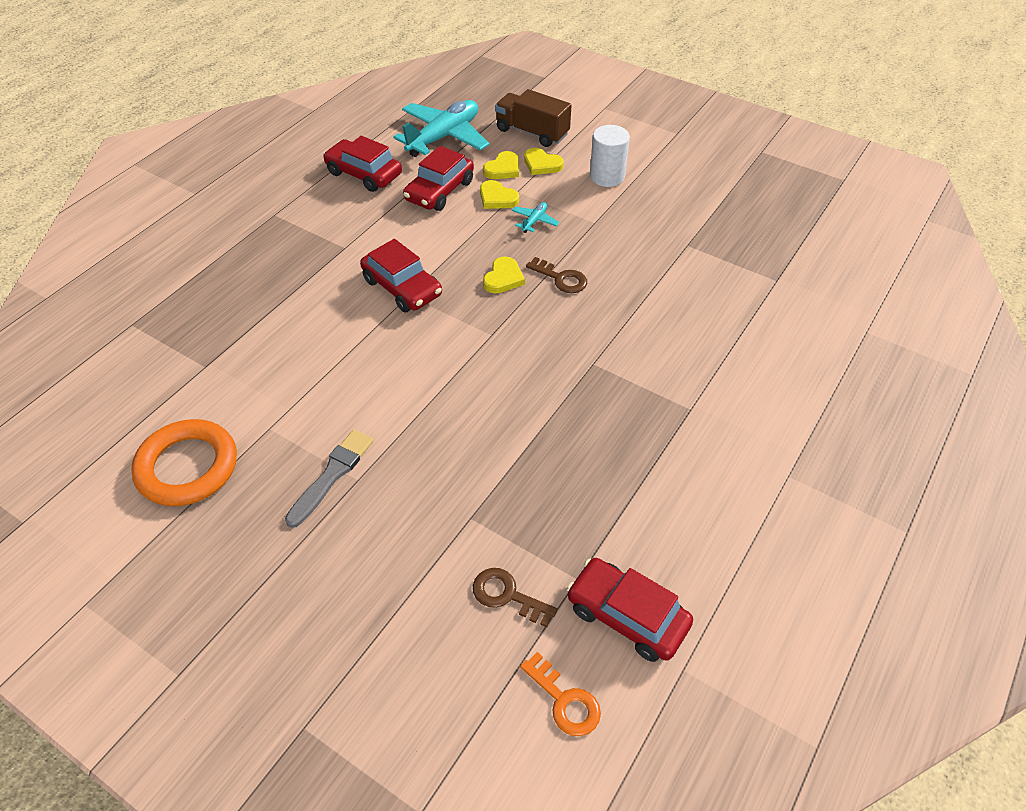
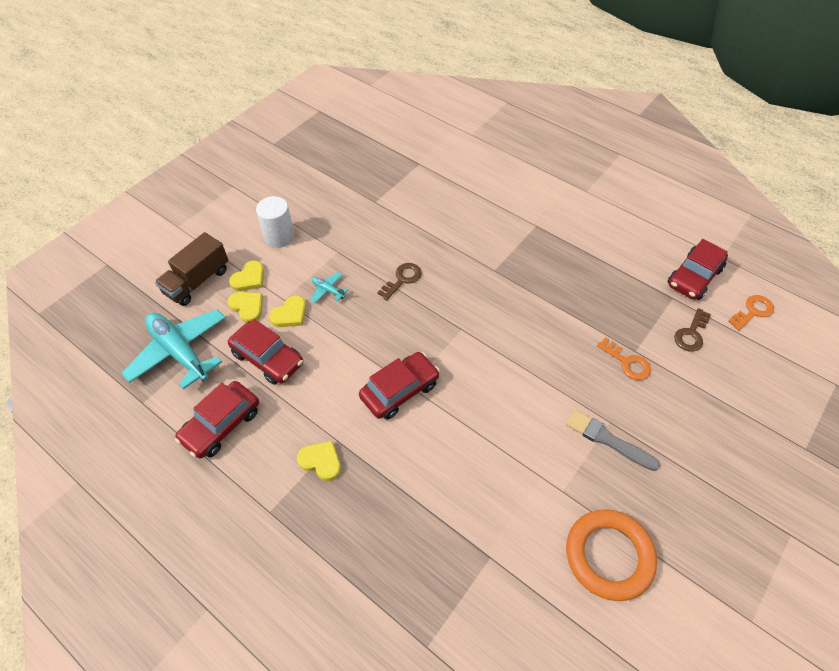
camera: 85 degrees left, 5 degrees up
yellow heart [483,256,525,293] -> yellow heart moved to [297,441,341,481]
none -> orange key [597,337,651,380]

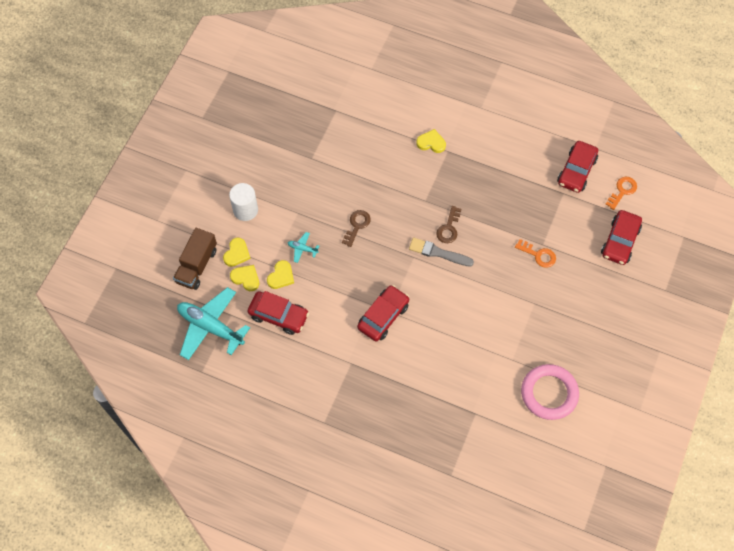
camera: 15 degrees left, 10 degrees up
red car [175,381,259,459] -> red car moved to [601,210,642,265]
yellow heart [297,441,341,481] -> yellow heart moved to [416,129,446,153]
grey brush [566,409,660,471] -> grey brush moved to [409,238,474,267]
orange ring [566,509,657,601] -> pink ring [521,364,579,420]
brown key [674,308,711,352] -> brown key moved to [436,206,461,243]

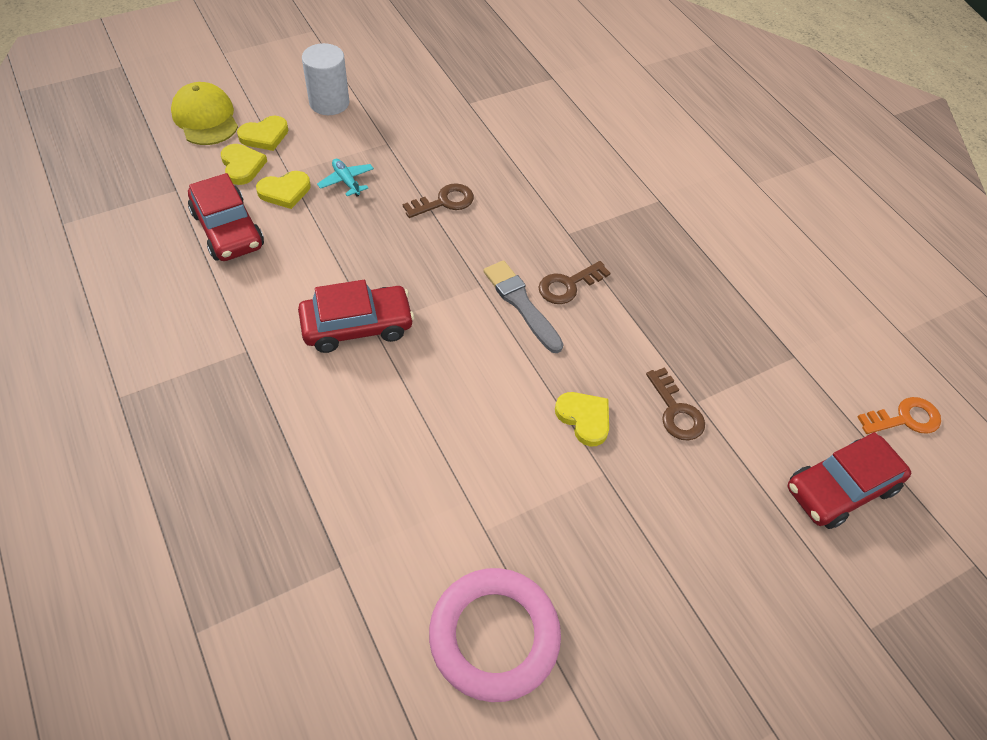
camera: 35 degrees right, 10 degrees down
brown truck [173,228,217,290] -> yellow cap [171,82,238,145]
turquoise plane [177,287,250,360] -> none
yellow heart [416,129,446,153] -> yellow heart moved to [555,392,609,447]
orange key [515,239,556,268] -> brown key [646,367,705,441]
red car [557,141,598,193] -> none

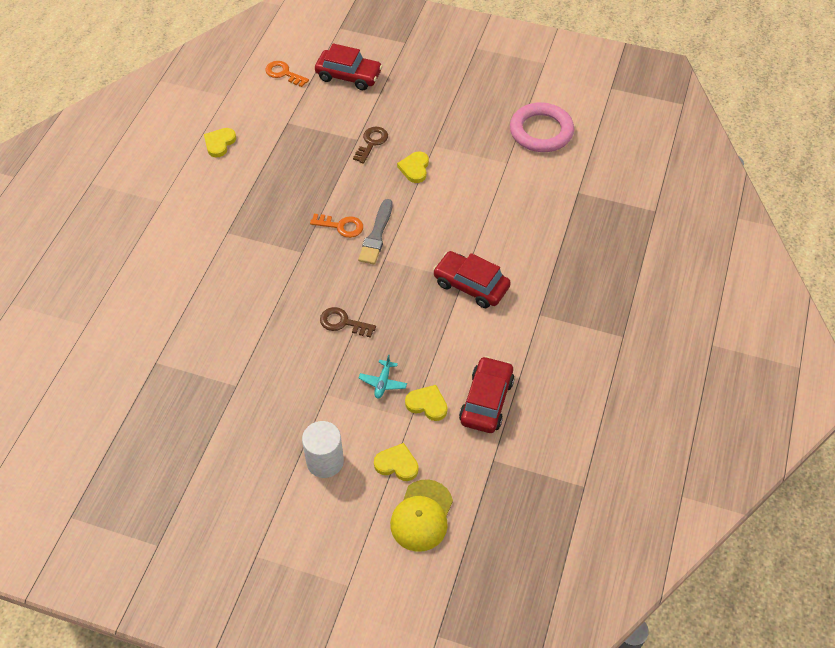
camera: 130 degrees left, 0 degrees up
yellow heart [221,144,267,185] -> yellow heart moved to [204,128,236,157]
brown key [539,261,610,304] -> orange key [310,214,363,238]

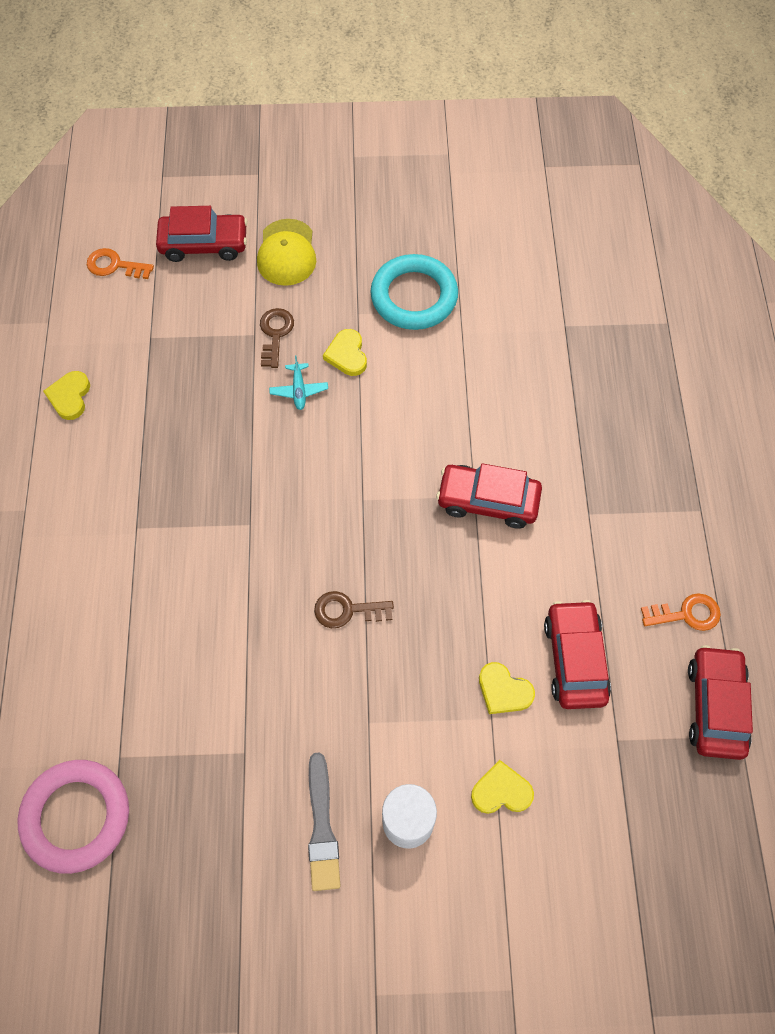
camera: 20 degrees left, 10 degrees up
orange key [310,214,363,238] -> orange key moved to [641,593,721,631]
grey brush [358,199,393,265] -> grey brush moved to [308,752,340,891]
turquoise plane [359,354,407,399] -> turquoise plane moved to [269,355,328,410]
yellow cap [390,479,453,552] -> yellow cap moved to [257,219,316,286]
yellow heart [405,385,448,421] -> yellow heart turned 150 degrees counterclockwise [479,662,535,714]
pink ring [510,102,574,152] -> pink ring moved to [17,760,129,874]
none -> turquoise ring [370,254,458,330]
none -> red car [688,645,753,760]

